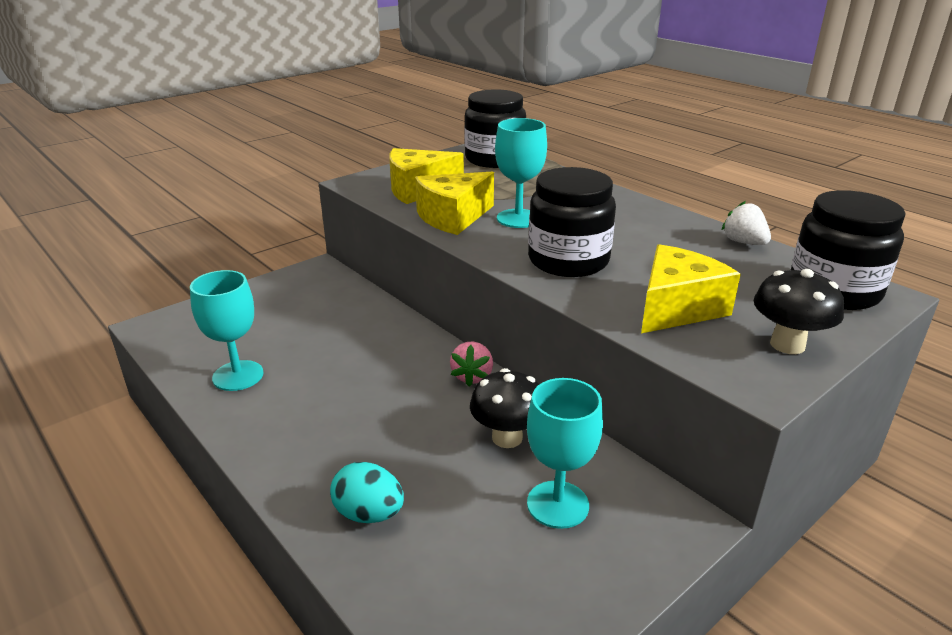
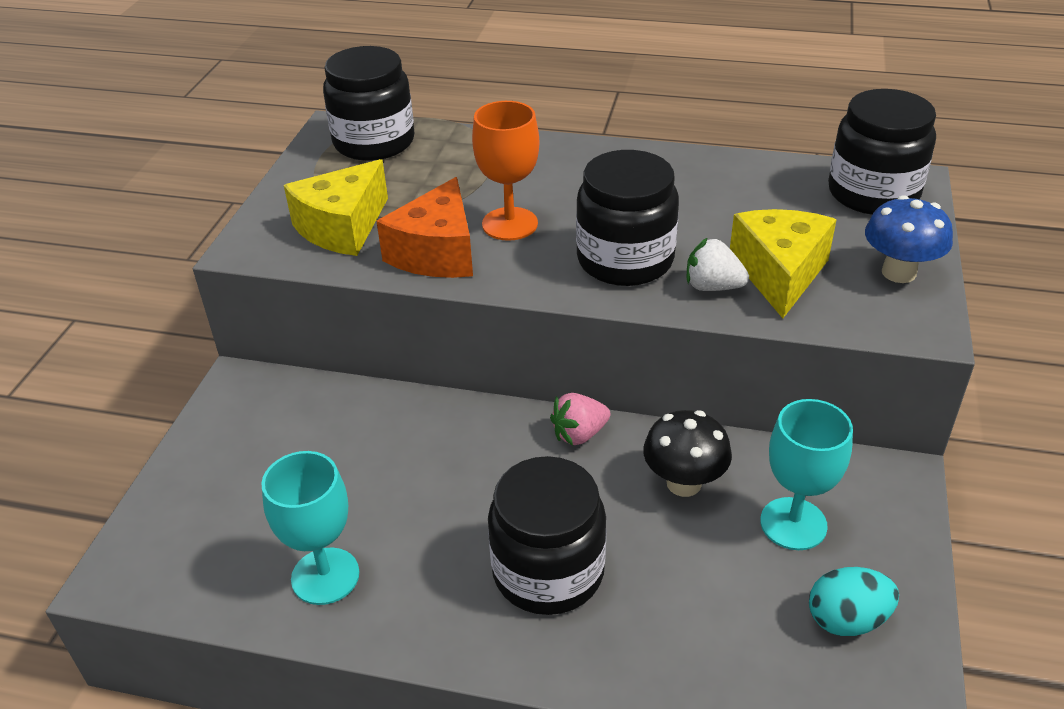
camera: 35 degrees left, 10 degrees up
turquoise egg [330,462,404,523] -> turquoise egg moved to [809,567,899,636]
yellow cheese [415,172,494,235] -> orange cheese [376,177,473,278]
pink strawberry [450,341,493,387] -> pink strawberry turned 90 degrees clockwise [550,393,610,446]
turquoise goblet [495,118,547,228] -> orange goblet [472,101,539,241]
white strawberry [722,201,771,245] -> white strawberry moved to [687,237,749,291]
black mushroom [754,269,844,354] -> blue mushroom [865,195,953,283]
none -> black jar [488,456,607,615]

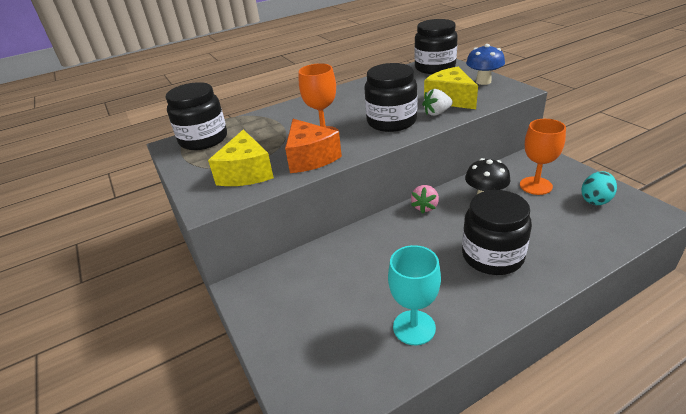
camera: 40 degrees left, 5 degrees down
turquoise goblet [760,399,853,550] -> orange goblet [520,119,566,195]

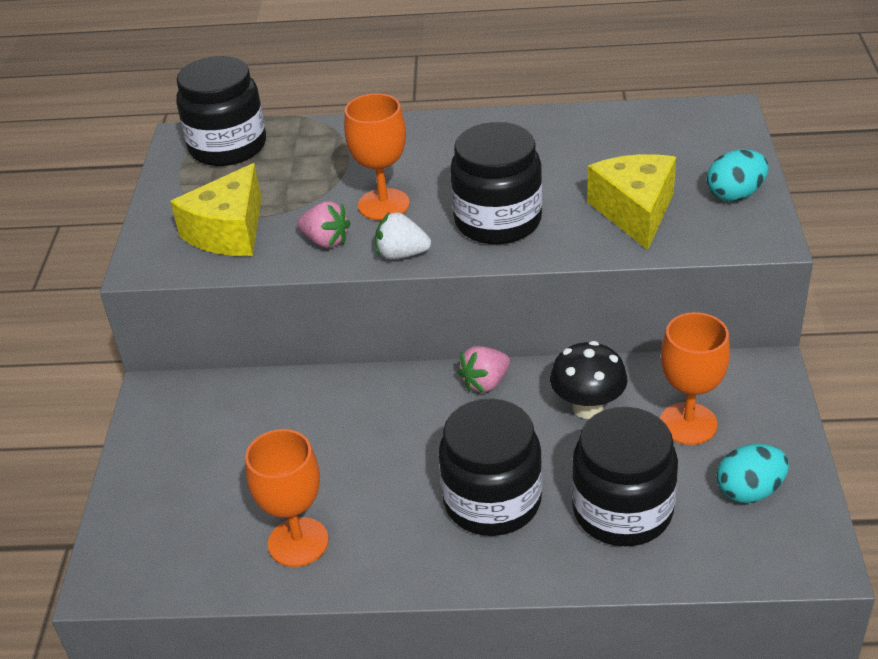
camera: 30 degrees right, 5 degrees up
orange cheese [285,119,342,173] -> pink strawberry [297,201,351,248]
turquoise goblet [388,245,441,345] -> orange goblet [245,429,329,567]
black jar [414,19,458,74] -> black jar moved to [572,407,678,547]
white strawberry [422,89,453,116] -> white strawberry moved to [375,212,431,260]
blue mushroom [466,44,505,85] -> turquoise egg [707,149,769,202]

